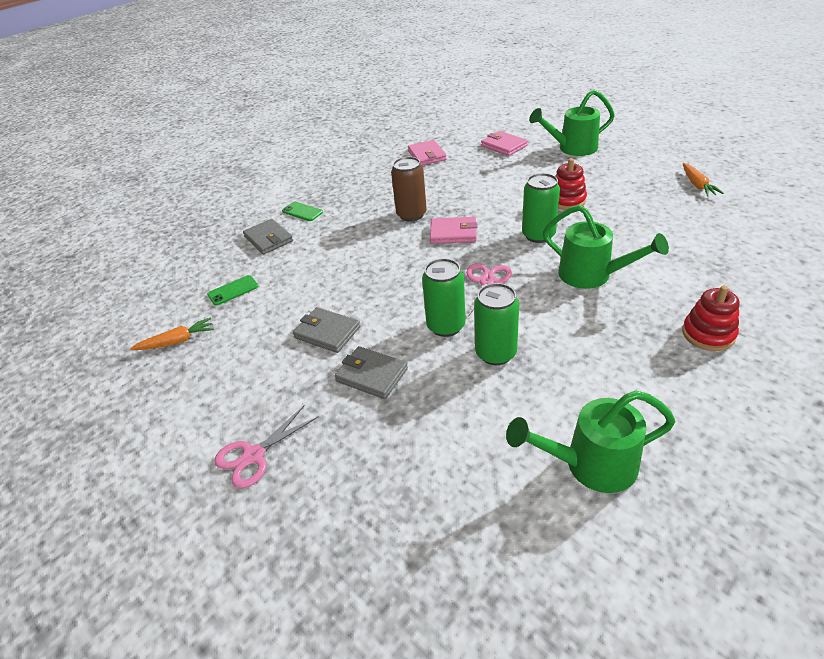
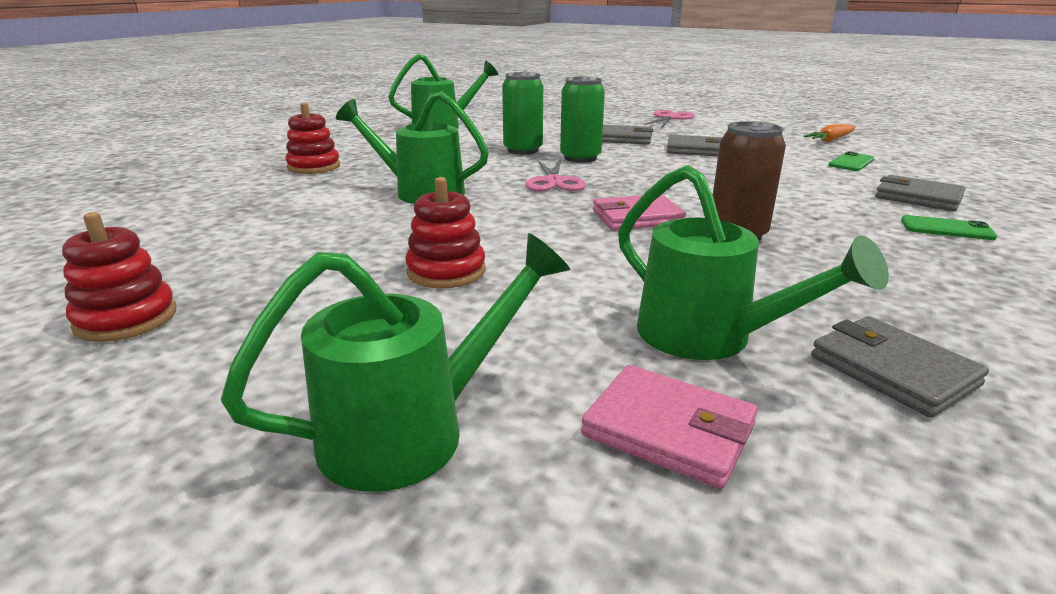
camera: 160 degrees right, 15 degrees down
pink wallet [408,140,447,166] -> grey wallet [811,316,989,418]
green can [522,173,560,243] -> none
orange carrot [683,163,724,196] -> red stacking toy [62,212,176,342]
none -> green watering can [618,165,889,360]

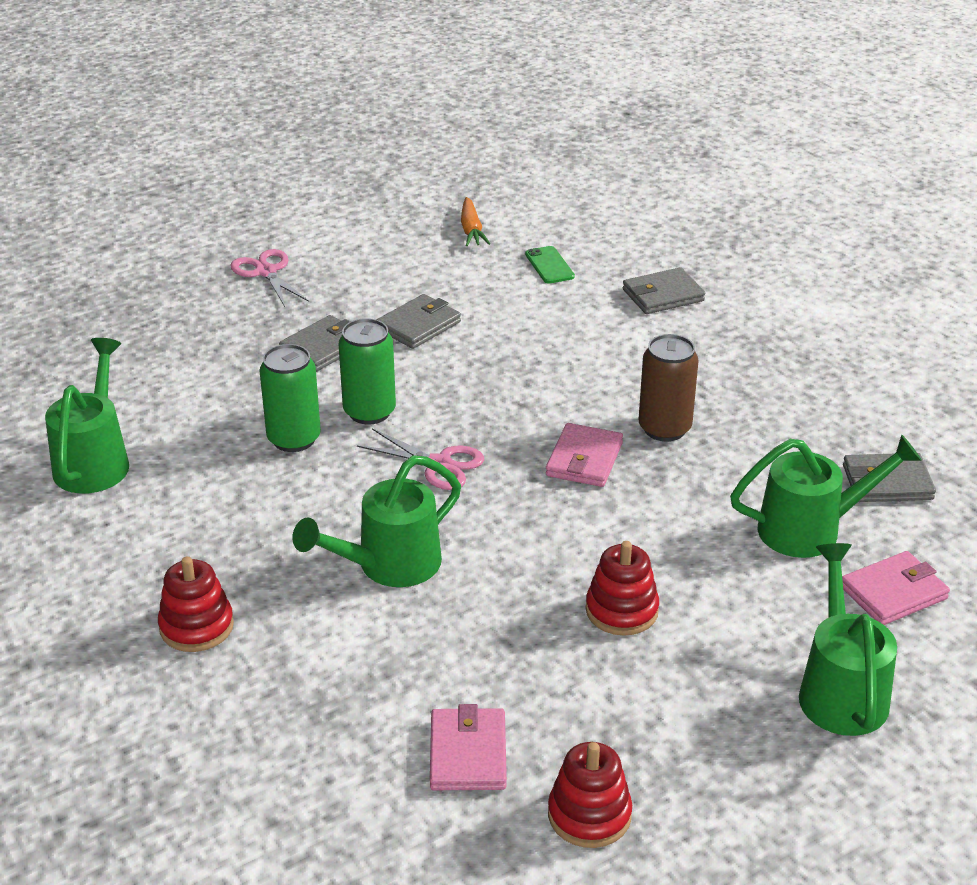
camera: 60 degrees left, 10 degrees up
green phone [901,215,997,240] -> none
none -> pink wallet [430,704,507,790]

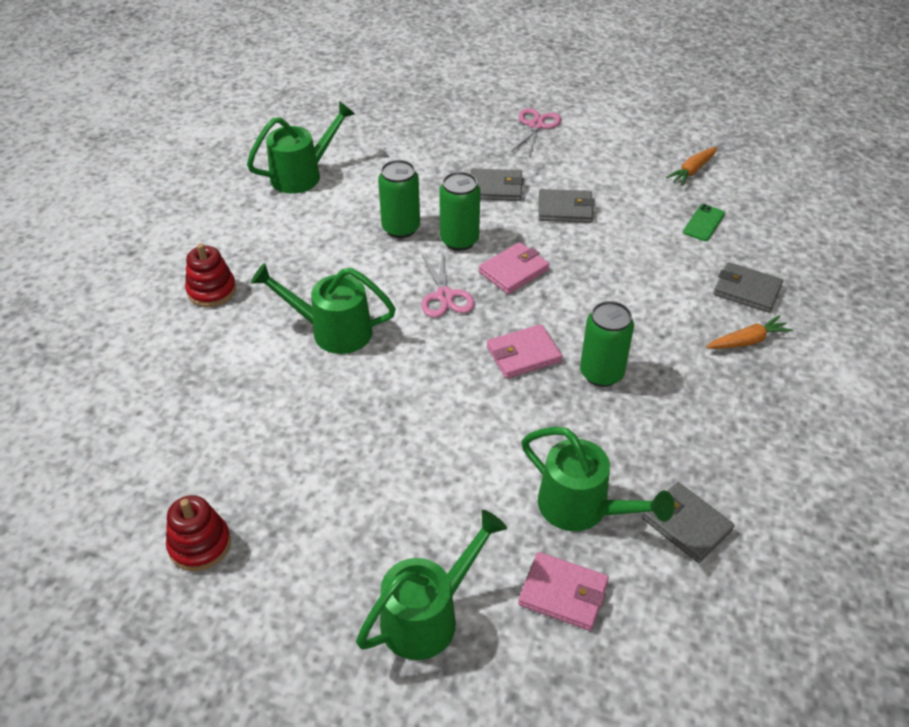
camera: 50 degrees right, 10 degrees up
pink wallet [430,704,507,790] -> pink wallet moved to [479,242,549,294]
red stacking toy [585,541,659,636] -> none
brown can [639,334,698,441] -> green can [580,301,634,387]
none -> orange carrot [706,315,793,349]

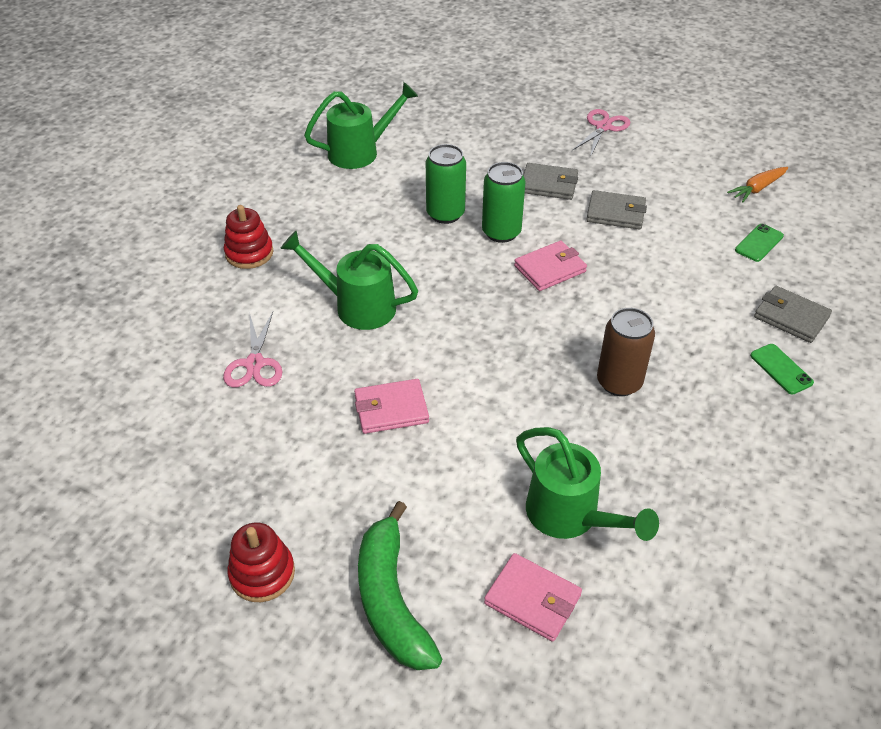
camera: 10 degrees right, 0 degrees up
red stacking toy [166,495,231,571] -> red stacking toy moved to [228,522,295,602]
green watering can [356,510,507,660] -> green banana [358,501,442,670]
pink scissors [421,252,474,318] -> pink scissors moved to [223,312,282,387]
pink wallet [487,324,562,379] -> pink wallet moved to [354,379,429,434]
green can [580,301,634,387] -> brown can [597,308,655,396]
grey wallet [642,482,735,563] -> none
orange carrot [706,315,793,349] -> green phone [750,344,814,395]

